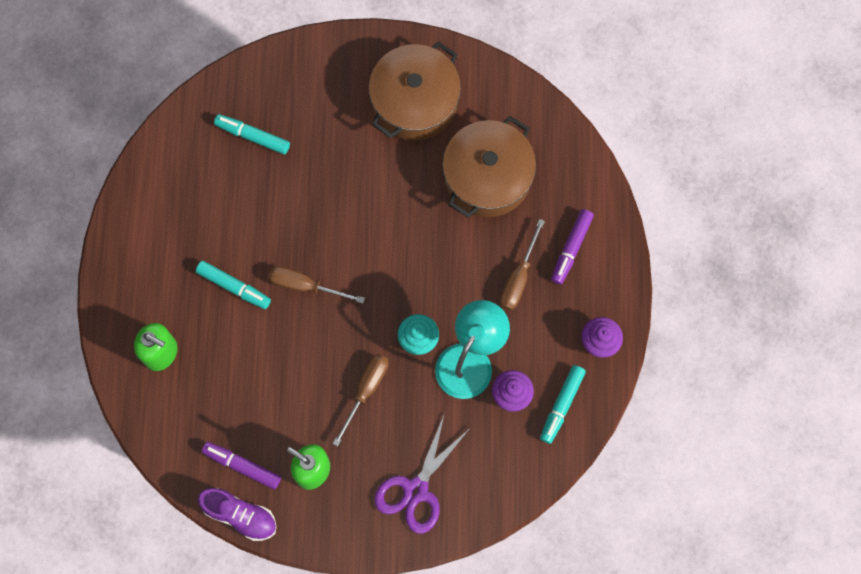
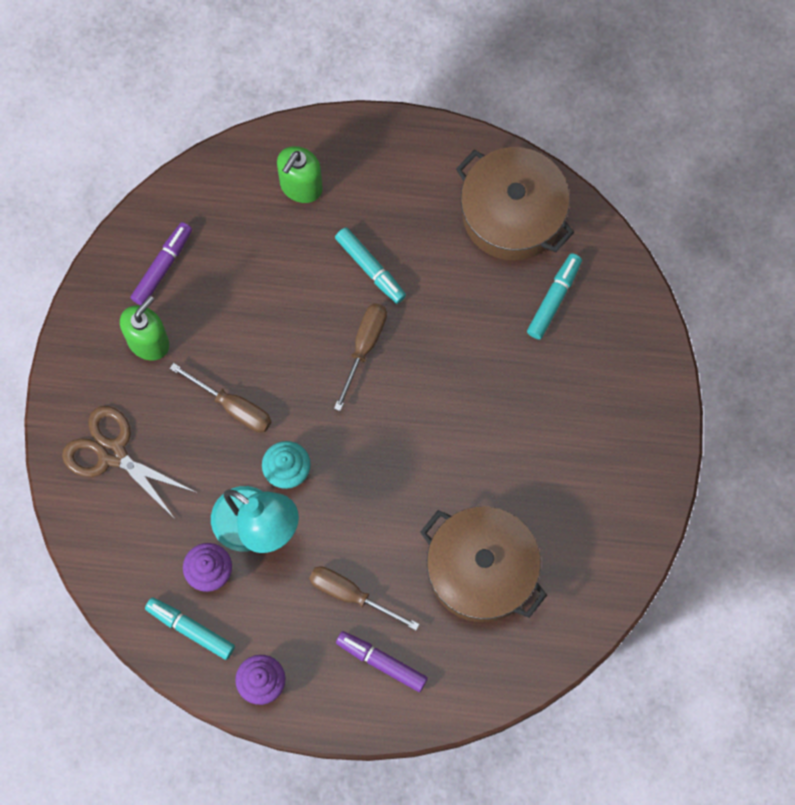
camera: 95 degrees right, 0 degrees up
turquoise marker [196,261,271,309] -> turquoise marker turned 75 degrees counterclockwise [335,227,406,304]
purple shoe [198,488,277,541] -> none
brown pot [369,41,461,140] -> brown pot moved to [456,147,574,261]
purple scissors [374,413,469,534] -> brown scissors [62,406,197,519]

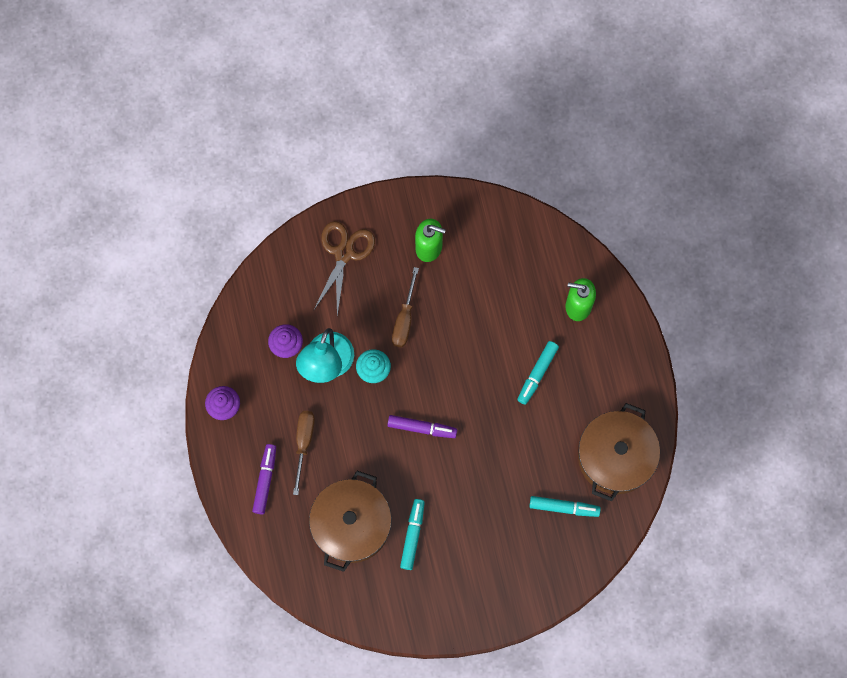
camera: 70 degrees right, 0 degrees up
purple marker [131,222,192,306] -> purple marker moved to [387,415,457,438]
turquoise marker [145,597,235,660] -> turquoise marker moved to [400,499,425,570]
brown screwdriver [334,303,387,411] -> none

